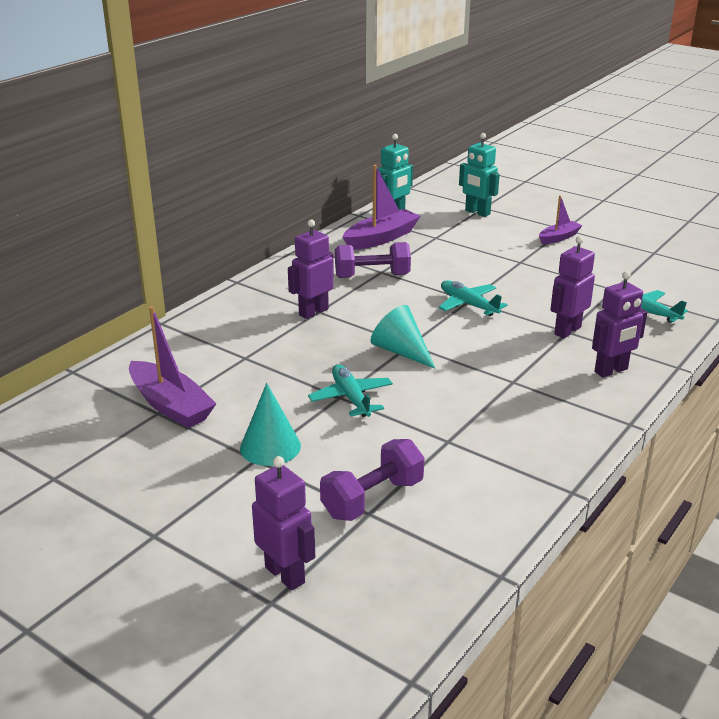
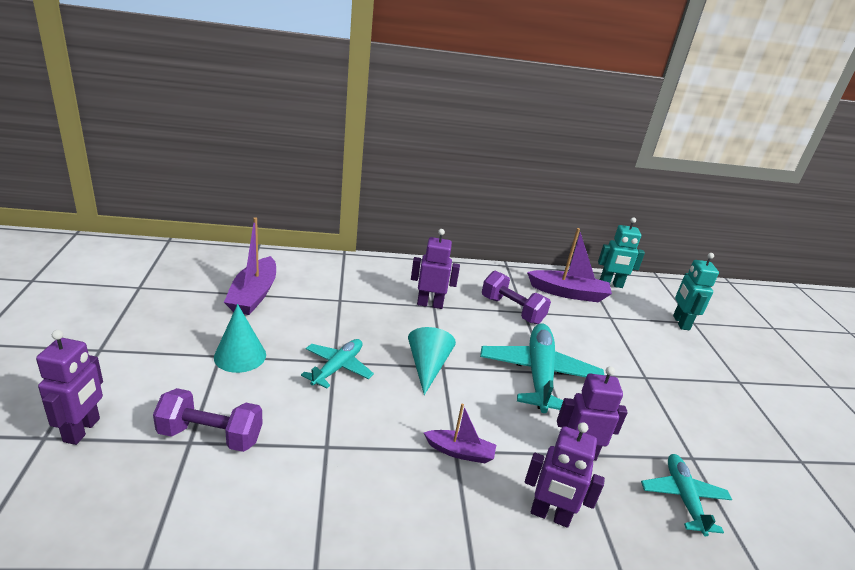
camera: 45 degrees right, 0 degrees up
turquoise plane [439,280,508,316] -> turquoise plane [480,323,604,413], size x1.71
purple boat [539,195,583,244] -> purple boat moved to [424,403,496,463]

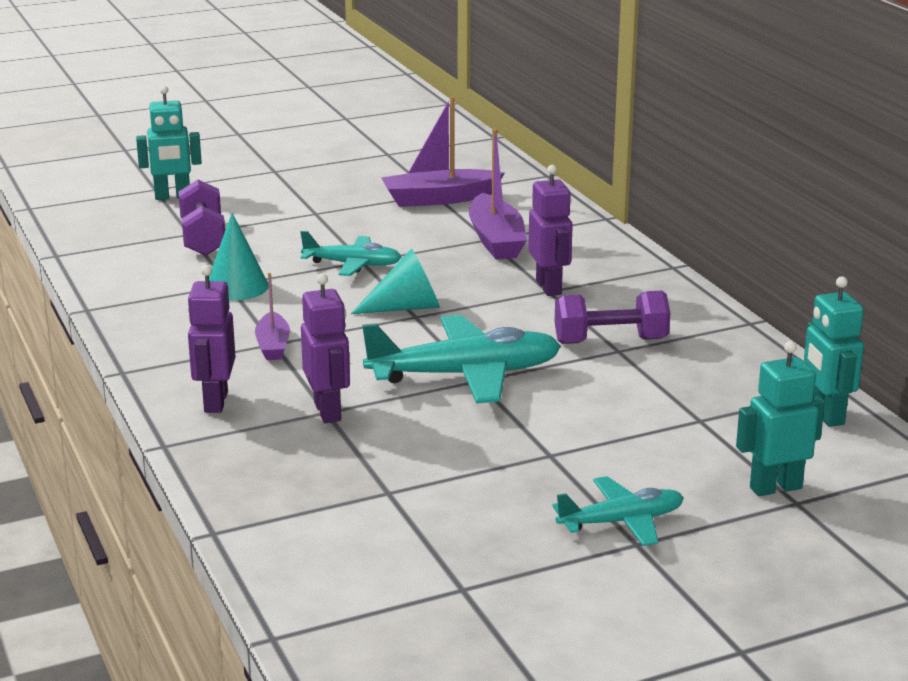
camera: 75 degrees right, 5 degrees down
purple robot [36,330,103,445] -> turquoise robot [136,86,202,200]
turquoise cone [214,304,266,373] -> turquoise cone moved to [209,213,269,301]
purple dumbbell [482,271,551,324] -> purple dumbbell turned 60 degrees clockwise [554,291,670,344]
purple boat [527,228,612,303] -> purple boat moved to [469,129,527,260]
turquoise plane [641,454,732,536] -> turquoise plane moved to [552,476,684,546]

